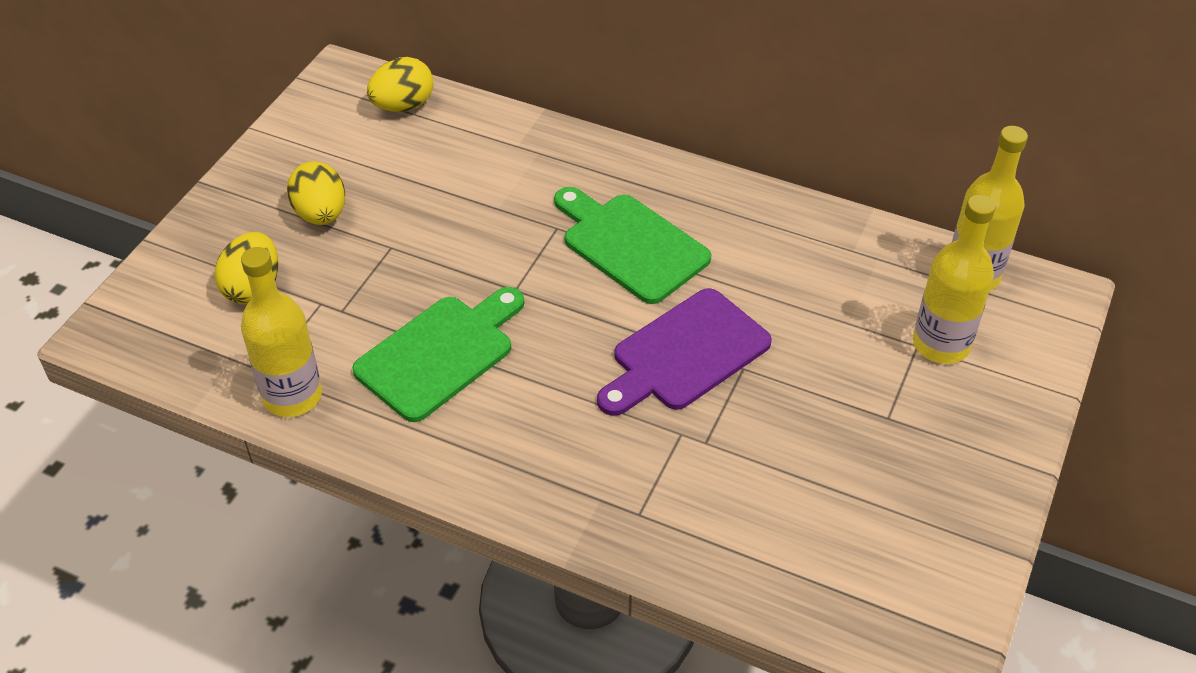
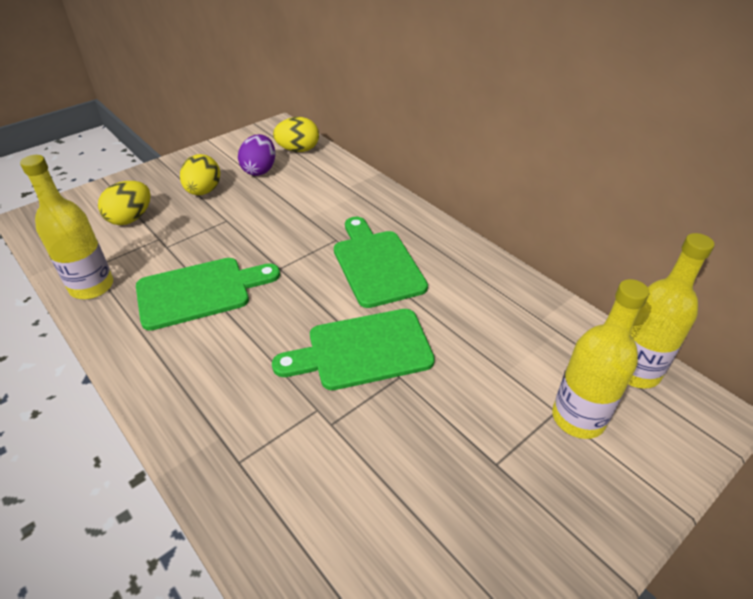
camera: 25 degrees right, 5 degrees down
purple cutting board [597,288,772,416] -> green cutting board [272,309,435,390]
none -> purple egg [238,134,276,176]

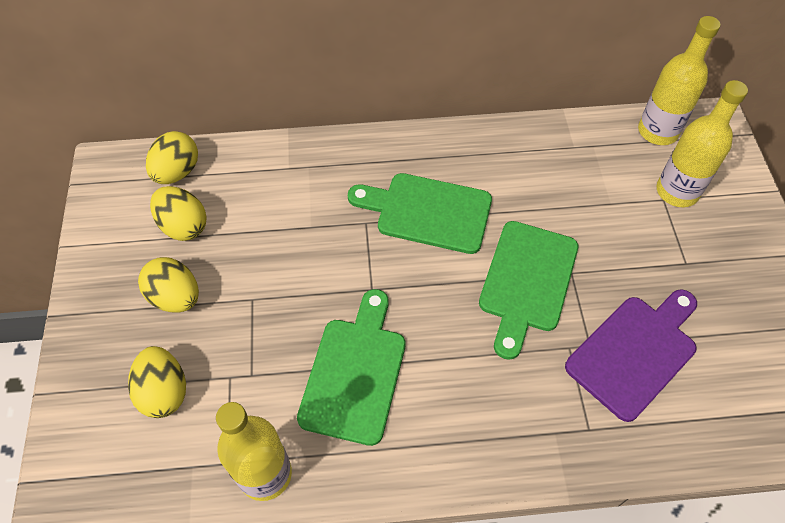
camera: 55 degrees left, 15 degrees up
purple egg [238,134,276,176] -> yellow egg [150,186,207,241]
none -> purple cutting board [565,289,697,422]

